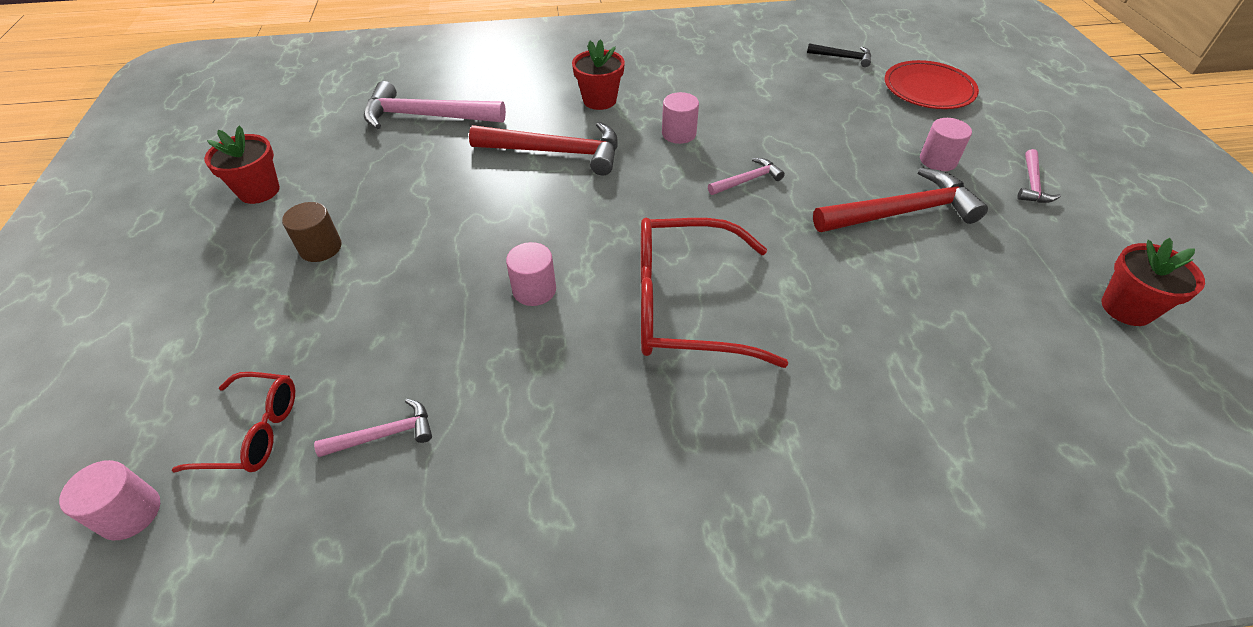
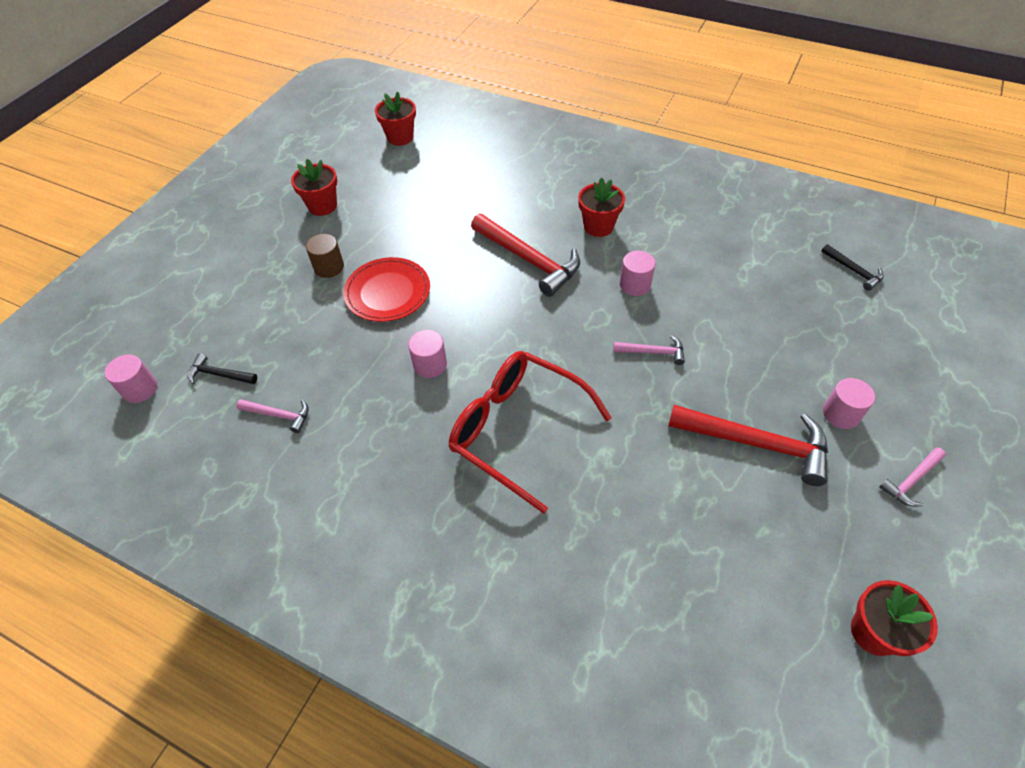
camera: 35 degrees right, 5 degrees up
red glasses [172,372,295,473] -> black hammer [188,353,257,384]
pink hammer [364,81,506,129] -> none
red plate [885,60,979,109] -> red plate moved to [343,257,430,322]
none -> red flower pot [375,92,416,146]

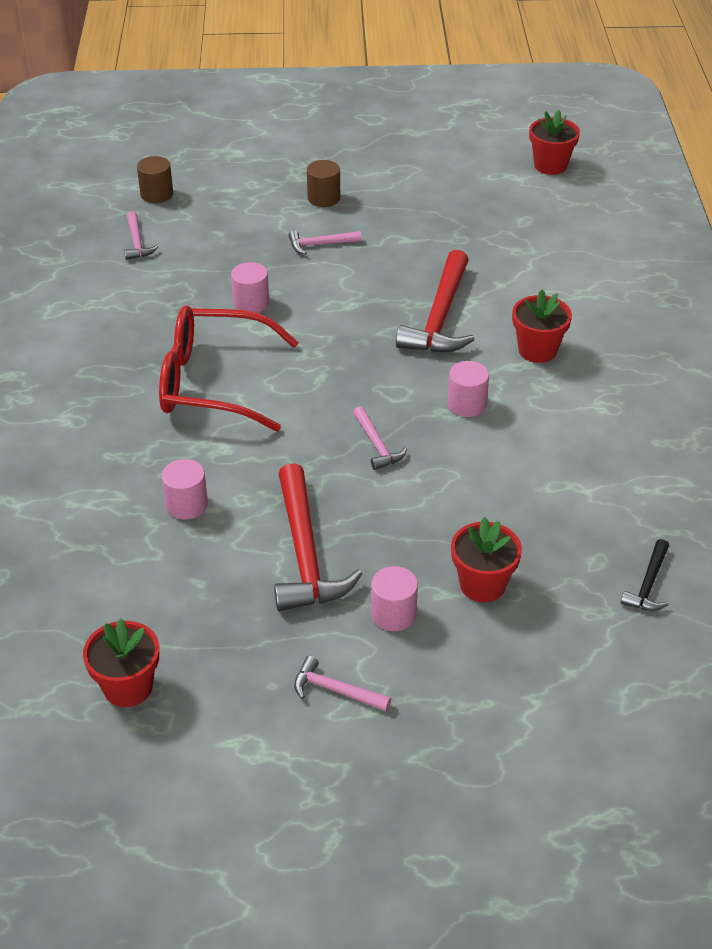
camera: 60 degrees right, 10 degrees down
pink cylinder [105,355,157,403] -> pink cylinder moved to [162,459,208,520]
black hammer [188,353,257,384] -> brown cylinder [137,156,173,203]
red flower pot [291,159,337,216] -> red flower pot moved to [451,517,522,602]
red plate [343,257,430,322] -> pink hammer [288,230,362,254]
red glasses [449,351,612,514] -> red glasses turned 90 degrees counterclockwise [159,305,299,432]

